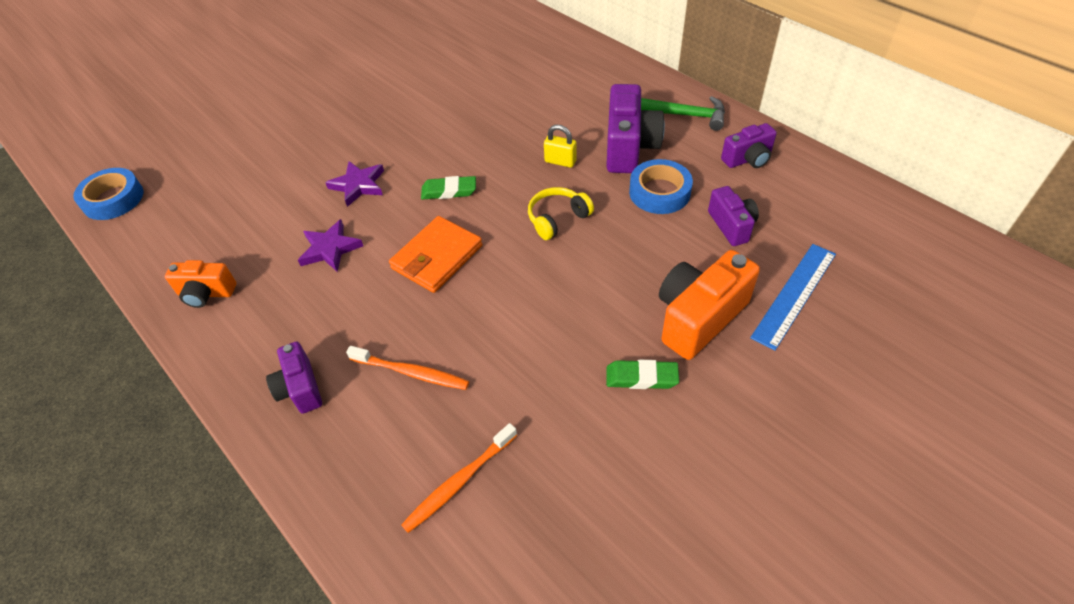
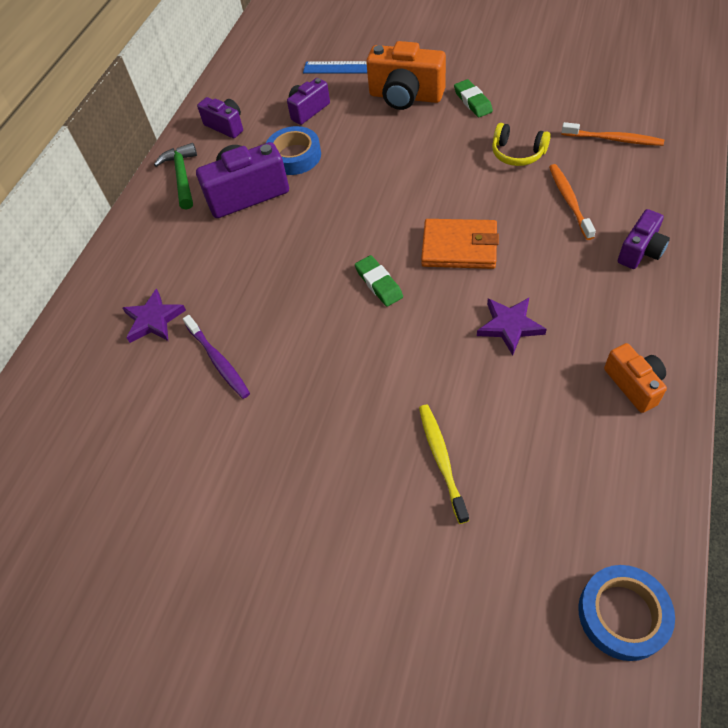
camera: 115 degrees left, 5 degrees up
purple star [325,161,384,207] -> purple star moved to [122,288,186,343]
yellow headphones [528,187,594,240] -> yellow headphones moved to [492,123,551,166]
yellow padlock [544,125,577,168] -> none
none -> purple toothbrush [183,315,250,399]
none -> yellow toothbrush [419,405,469,524]

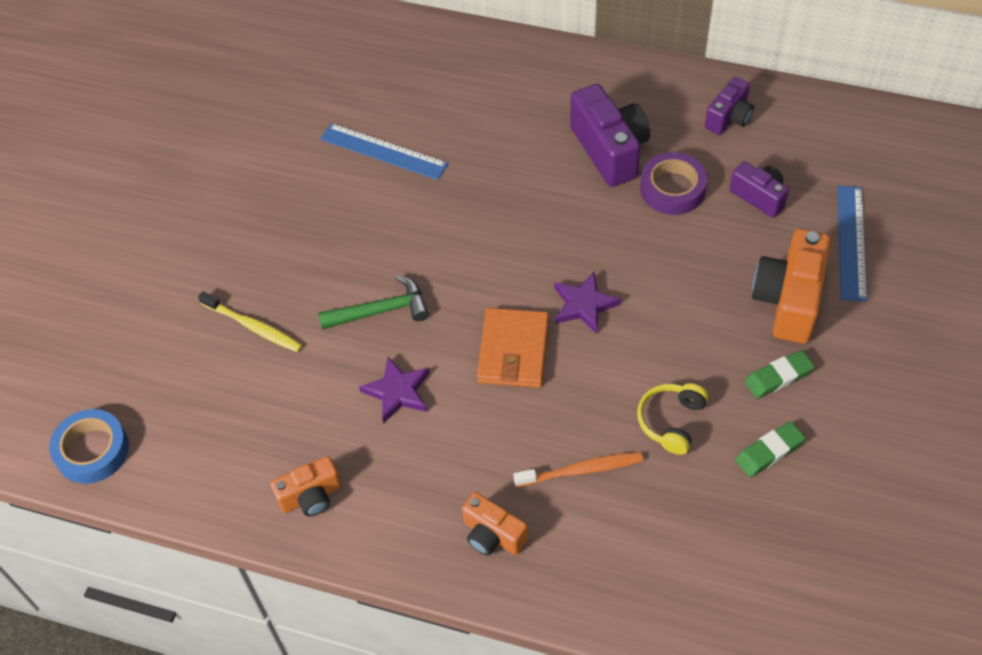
camera: 85 degrees right, 0 degrees up
purple star [122,288,186,343] -> purple star moved to [554,271,621,334]
green hammer [154,143,197,210] -> green hammer moved to [318,275,429,329]
purple toothbrush [183,315,250,399] -> blue ruler [320,123,448,180]
blue tape [266,126,321,175] -> purple tape [640,152,707,215]
green eraser [355,255,403,306] -> green eraser moved to [735,421,806,477]
yellow toothbrush [419,405,469,524] -> yellow toothbrush turned 45 degrees clockwise [198,291,303,352]
orange toothbrush [562,122,664,146] -> none
purple camera [618,209,670,269] -> orange camera [462,492,528,556]

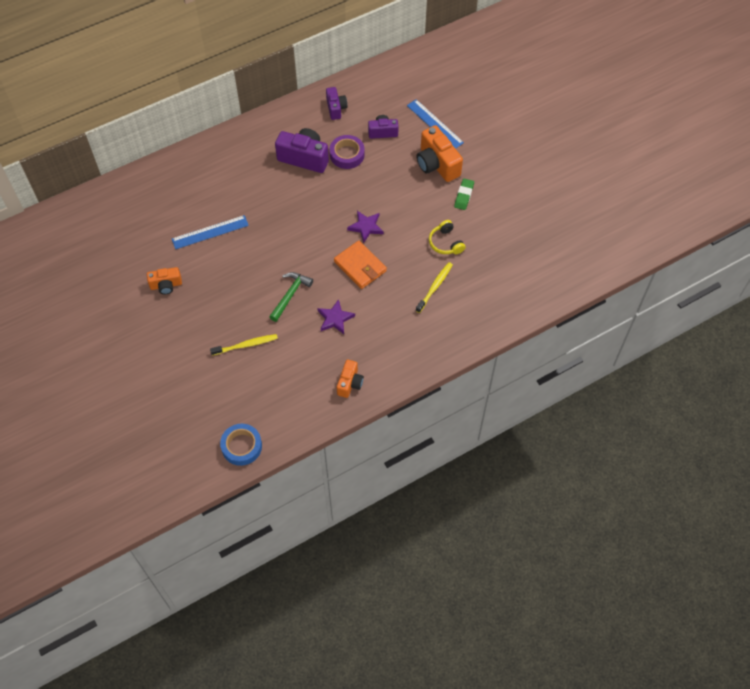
camera: 50 degrees left, 5 degrees up
orange camera [462,492,528,556] -> orange camera moved to [147,267,182,294]
orange toothbrush [513,452,644,487] -> yellow toothbrush [415,262,453,313]
green eraser [735,421,806,477] -> none

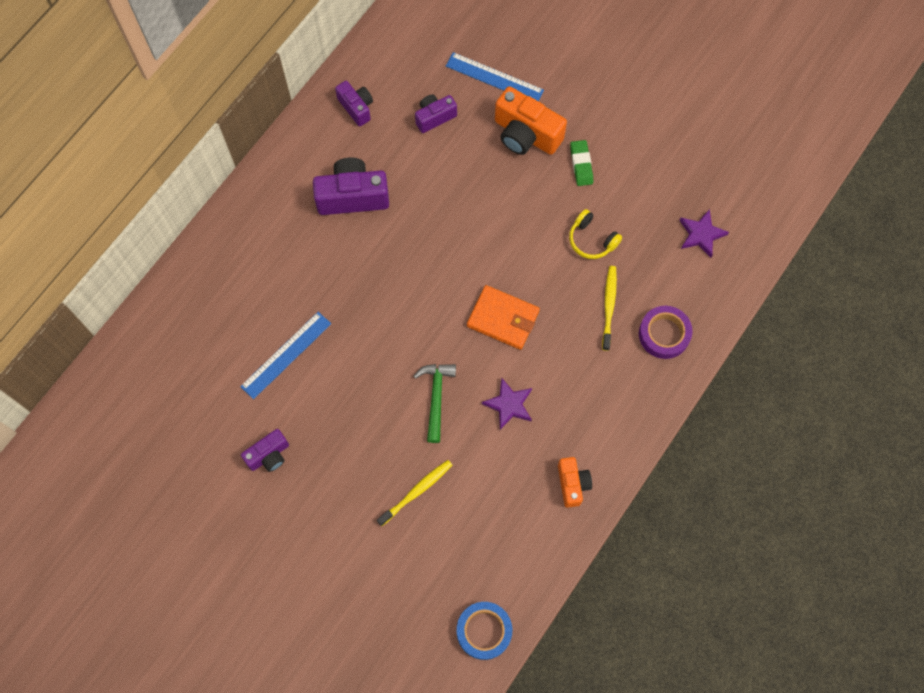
camera: 25 degrees left, 10 degrees up
orange camera [147,267,182,294] -> purple camera [241,429,289,472]
purple tape [330,135,365,169] -> purple tape moved to [639,306,693,359]
purple star [347,211,384,243] -> purple star moved to [679,209,729,258]

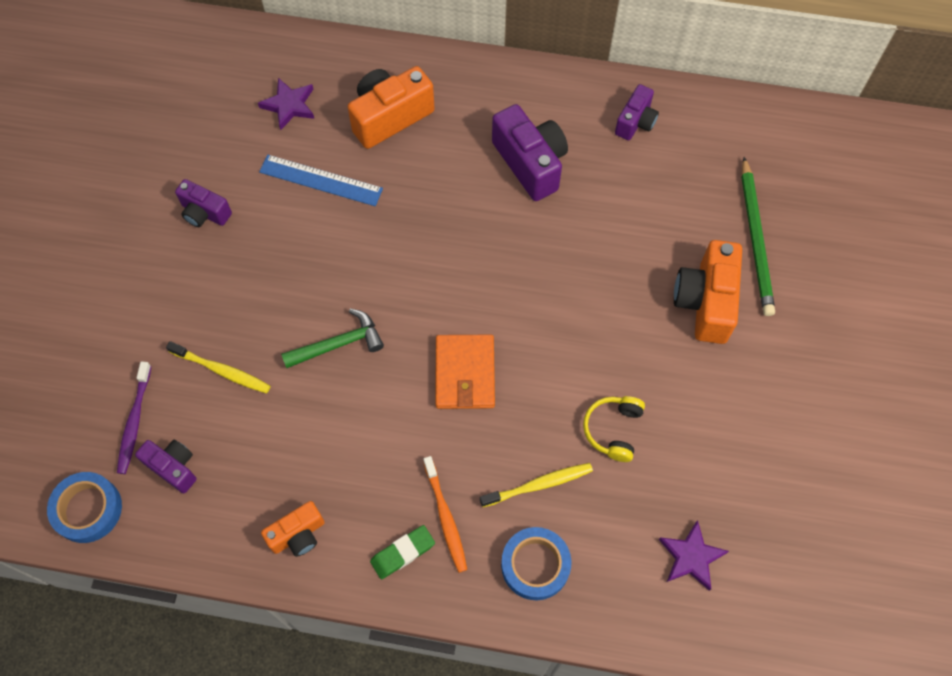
camera: 65 degrees right, 5 degrees down
purple camera [415,94,457,133] -> purple camera moved to [135,440,197,493]
blue ruler [446,52,544,101] -> green pencil [741,157,775,316]
purple star [482,378,532,430] -> purple star moved to [258,78,314,130]
green eraser [570,140,593,186] -> green eraser moved to [370,525,435,579]
purple tape [639,306,693,359] -> blue tape [501,527,571,600]
none -> purple toothbrush [117,361,151,474]
none -> orange camera [348,66,435,149]
none -> orange toothbrush [423,456,468,573]

